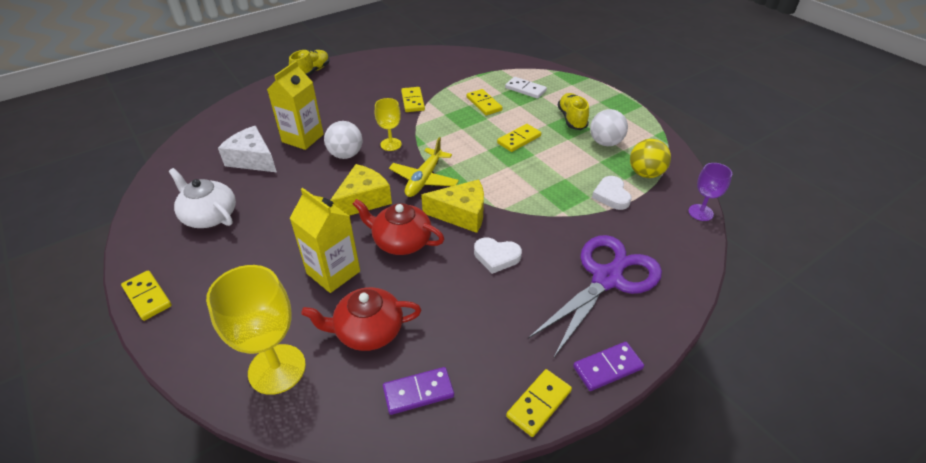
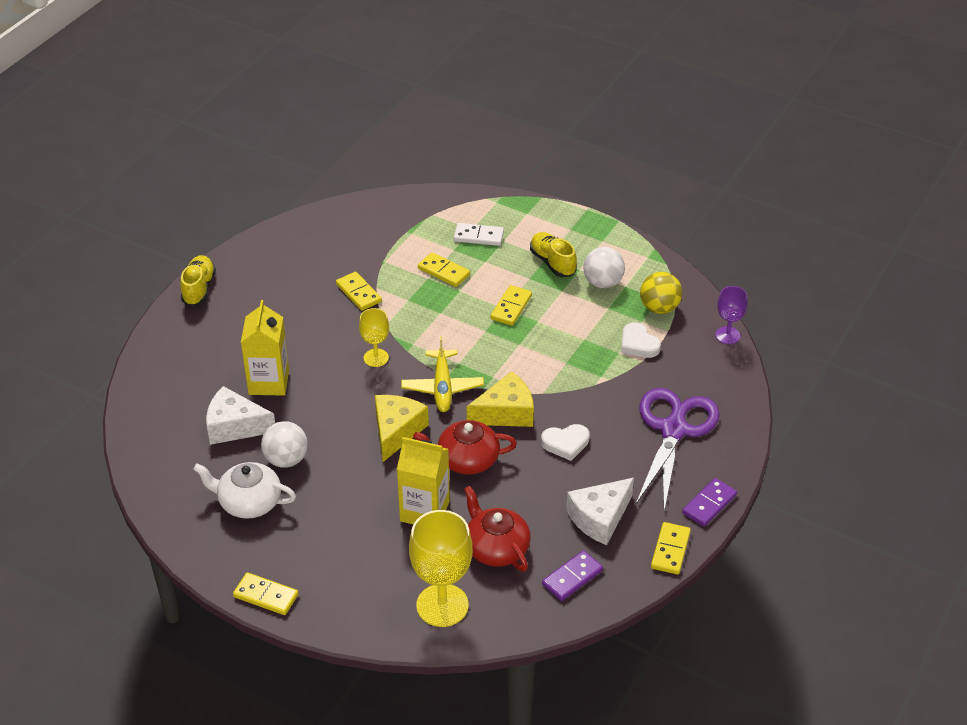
camera: 25 degrees left, 0 degrees up
red teapot [301,287,421,351] -> red teapot turned 90 degrees clockwise [464,486,531,572]
white ball [324,121,363,159] -> white ball moved to [261,421,308,468]
none -> white cheese [566,478,634,545]

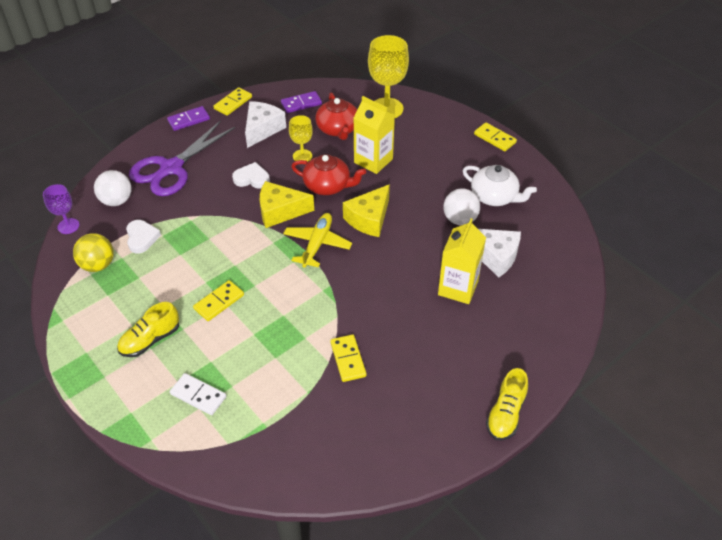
camera: 160 degrees left, 5 degrees up
yellow goblet [359,308,389,367] -> yellow goblet moved to [289,115,313,162]
yellow domino [418,252,470,287] -> none
yellow shoe [530,232,577,277] -> yellow shoe turned 60 degrees clockwise [117,302,179,357]
white cheese [566,478,634,545] -> white cheese turned 45 degrees counterclockwise [245,101,286,148]
white ball [583,247,625,288] -> white ball moved to [94,170,132,206]

